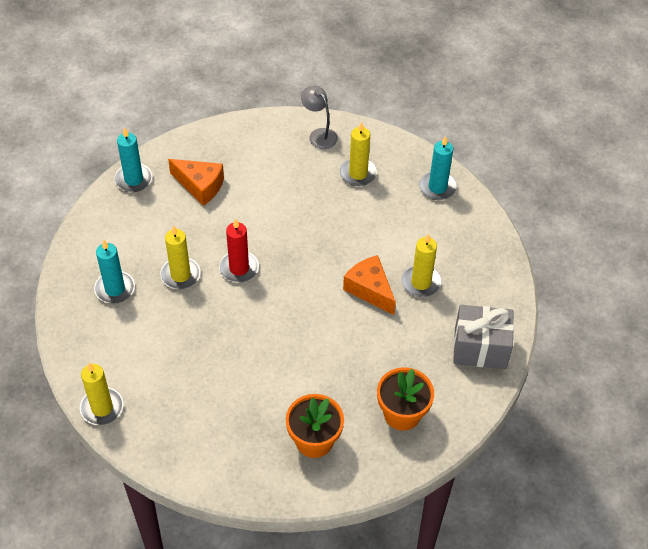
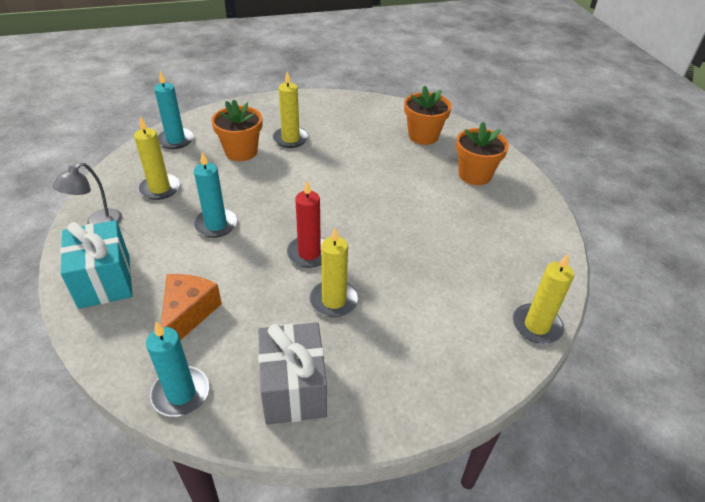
camera: 105 degrees left, 10 degrees down
turquoise candle [94,240,135,304] -> turquoise candle moved to [193,152,237,238]
orange cheese [343,255,396,315] -> none
grey gift [453,305,514,369] -> grey gift moved to [258,322,327,425]
none -> turquoise gift [60,220,133,309]
none -> orange flower pot [211,100,262,161]

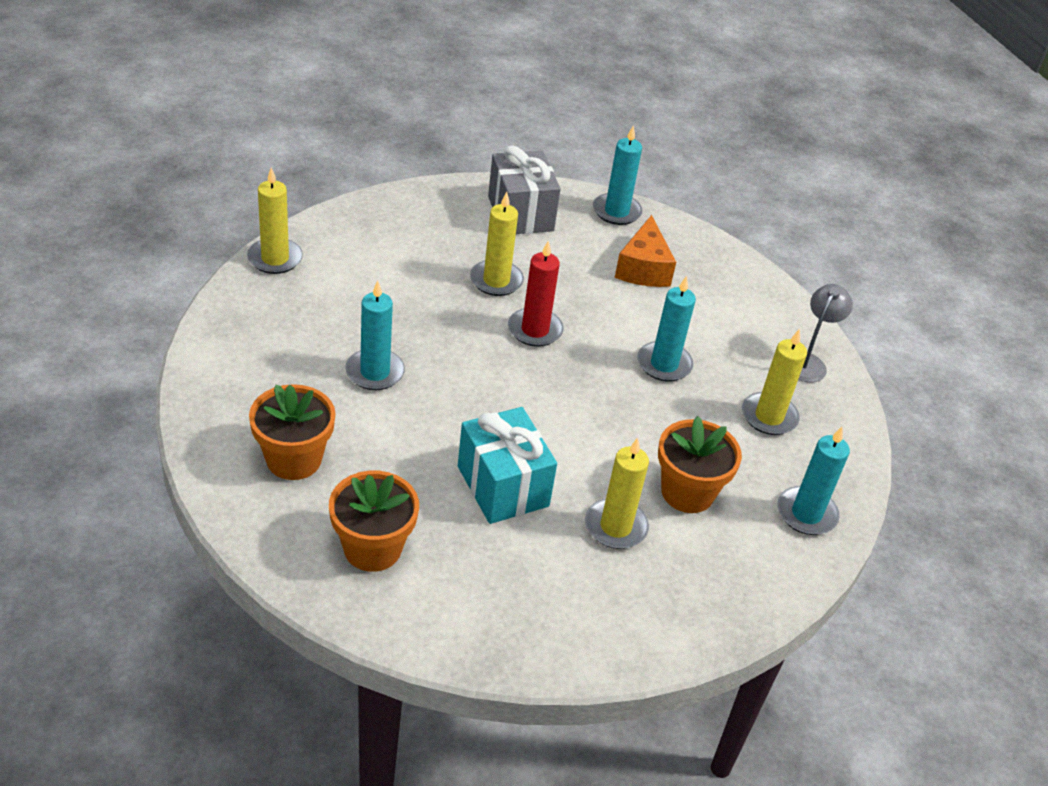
camera: 170 degrees right, 0 degrees up
turquoise gift [60,220,133,309] -> turquoise gift moved to [458,407,557,524]
none -> turquoise candle [345,281,405,390]

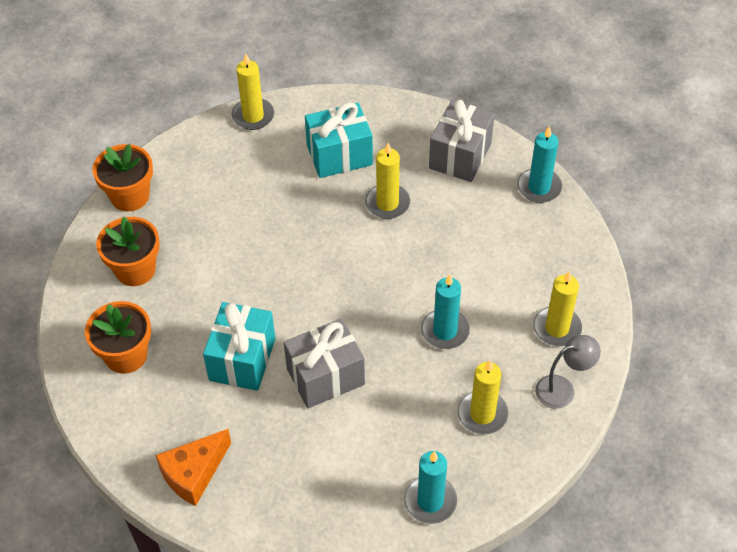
camera: 45 degrees right, 10 degrees up
turquoise candle [345,281,405,390] -> none
red candle [508,240,563,347] -> none
yellow candle [585,438,649,549] -> yellow candle moved to [533,271,582,346]
orange cheese [615,215,676,287] -> orange cheese moved to [155,429,231,506]
orange flower pot [658,416,742,513] -> orange flower pot moved to [92,144,153,212]
none -> grey gift [284,318,365,408]
none -> turquoise gift [305,102,373,178]

